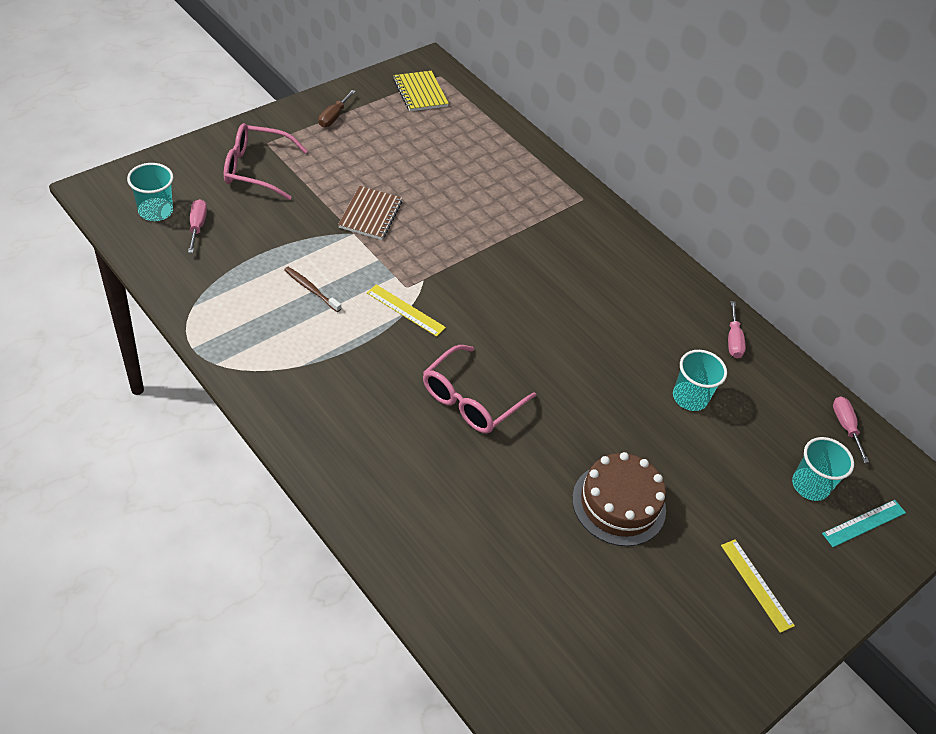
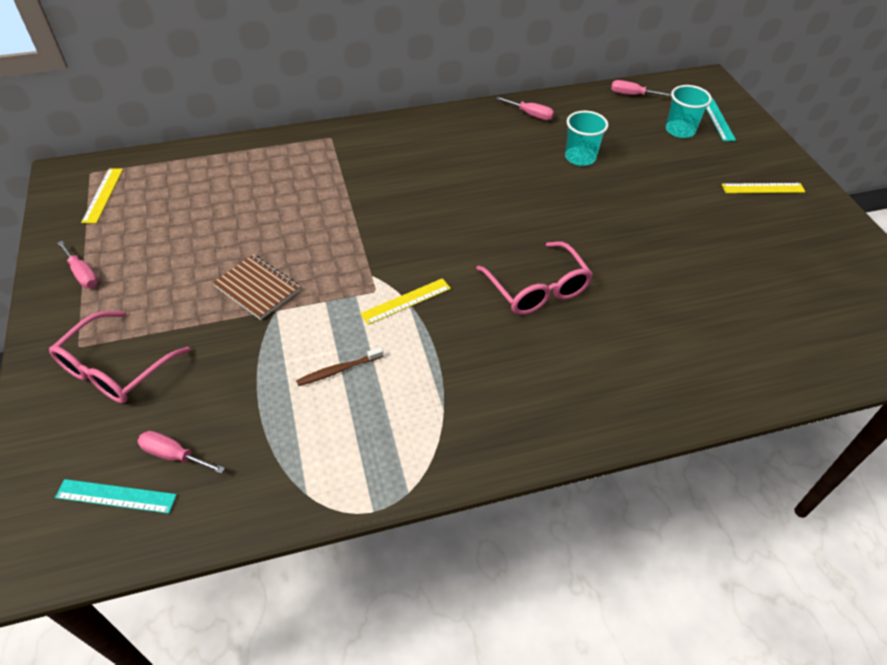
camera: 60 degrees left, 0 degrees up
turquoise cup [127,163,174,221] -> turquoise ruler [55,479,177,514]
brown screwdriver [318,90,356,127] -> pink screwdriver [57,241,98,288]
yellow notebook [393,71,449,111] -> yellow ruler [81,168,123,223]
brown cake [572,452,666,546] -> none

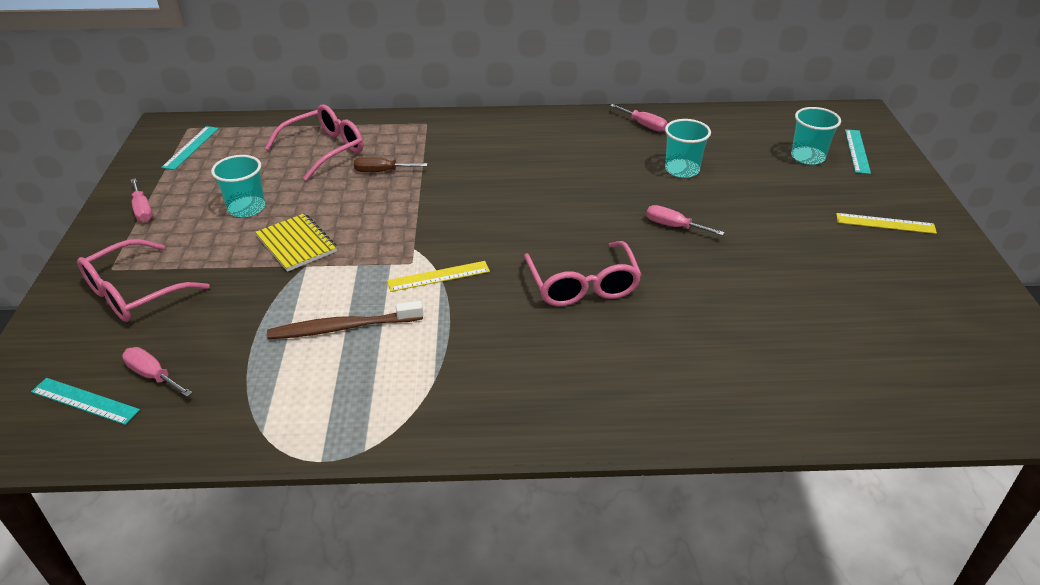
camera: 15 degrees right, 10 degrees down
yellow ruler [81,168,123,223] -> turquoise ruler [161,126,219,170]
brown notebook [212,255,300,320] -> yellow notebook [255,213,337,272]
brown toothbrush [296,347,384,386] -> brown toothbrush [267,301,423,339], size x1.61
pink screwdriver [611,80,672,97] -> pink screwdriver moved to [646,205,725,236]
none -> turquoise cup [211,155,265,217]
none -> pink glasses [265,104,363,181]
none -> brown screwdriver [354,157,427,172]

